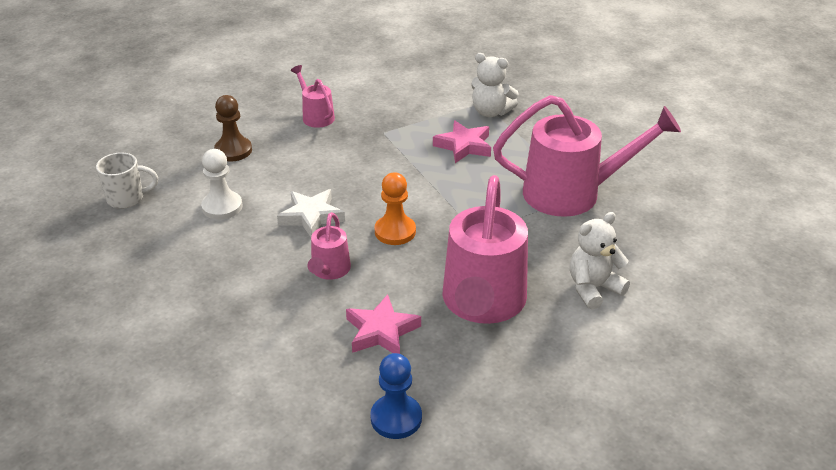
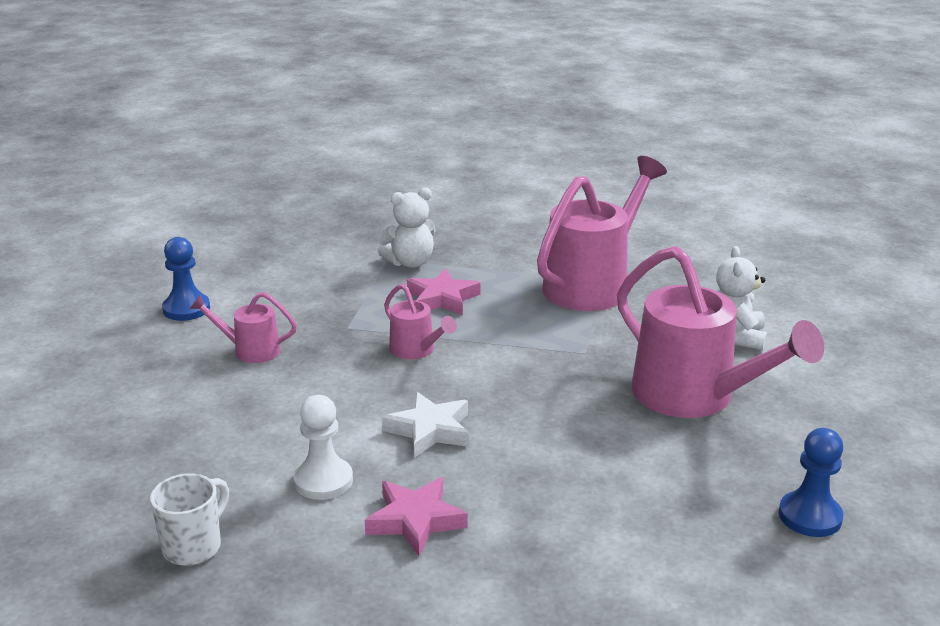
camera: 50 degrees left, 10 degrees down
brown pawn [214,95,252,161] -> none
pink watering can [307,212,351,280] -> pink watering can moved to [384,284,457,359]
pink star [346,294,421,354] -> pink star moved to [365,477,468,556]
orange pawn [375,172,416,245] -> none
none -> blue pawn [162,237,210,321]

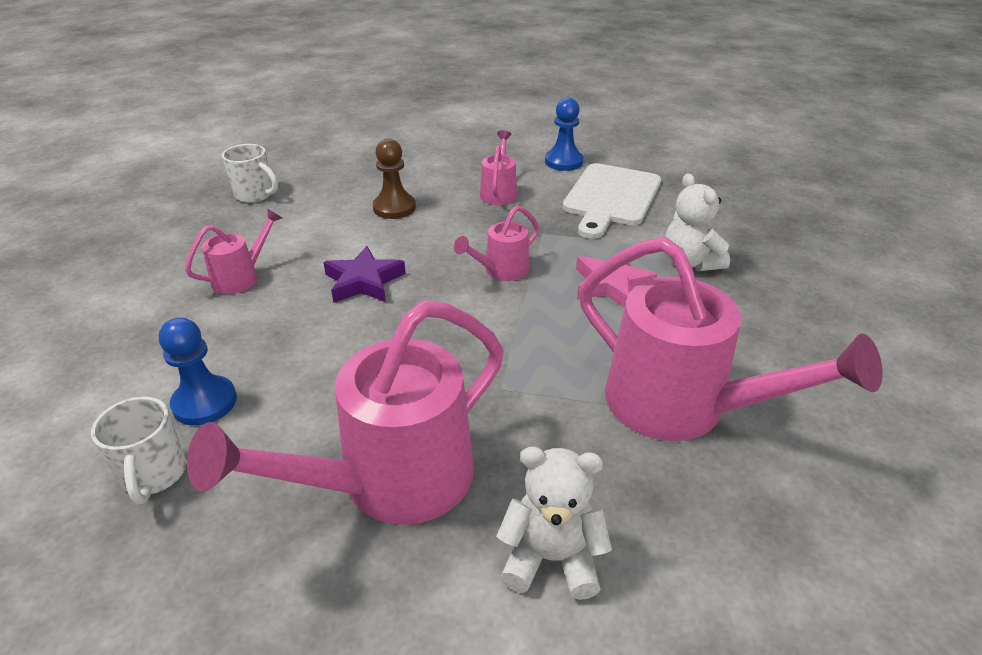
camera: 90 degrees right, 10 degrees up
white pawn [293,395,353,500] -> none
pink star [365,477,468,556] -> pink watering can [185,208,282,294]
white star [382,392,469,458] -> purple star [323,246,406,303]
blue pawn [779,428,843,537] -> blue pawn moved to [159,317,237,426]
none -> white mug [91,397,186,505]
none -> brown pawn [373,139,416,219]
none -> white cutting board [563,163,661,239]

